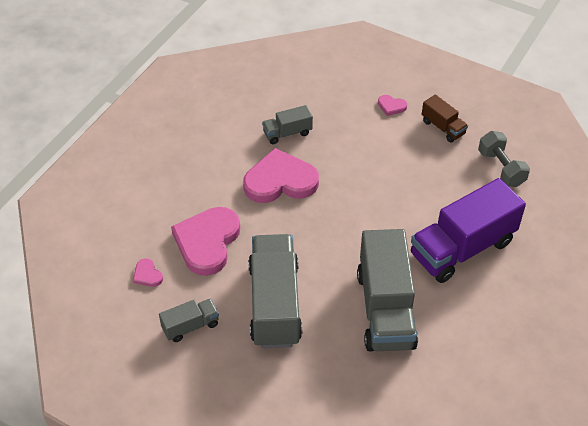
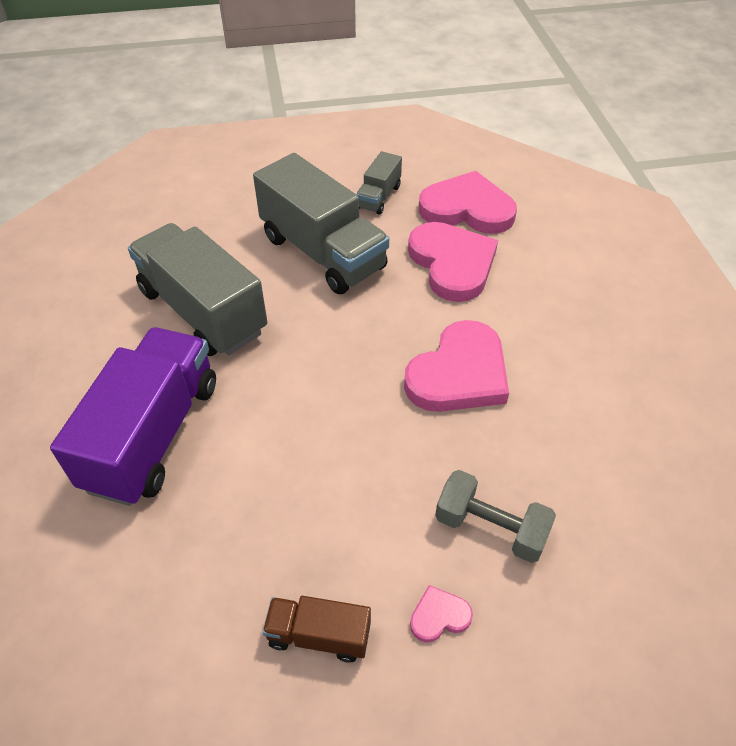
camera: 140 degrees right, 0 degrees up
pink heart [133,258,163,287] -> pink heart [419,171,517,234], size x2.37
grey truck [262,105,313,144] -> none
grey dumbbell [478,131,530,187] -> grey dumbbell moved to [435,470,556,563]

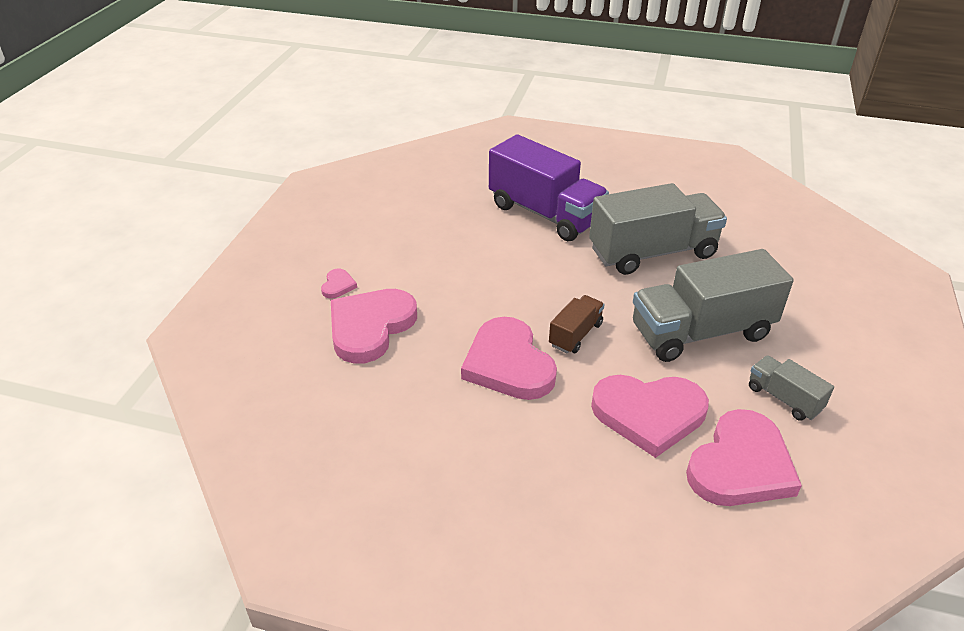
camera: 115 degrees right, 10 degrees down
brown truck [262,596,371,662] -> brown truck moved to [549,295,605,353]
grey dumbbell [435,470,556,563] -> pink heart [331,289,417,364]

